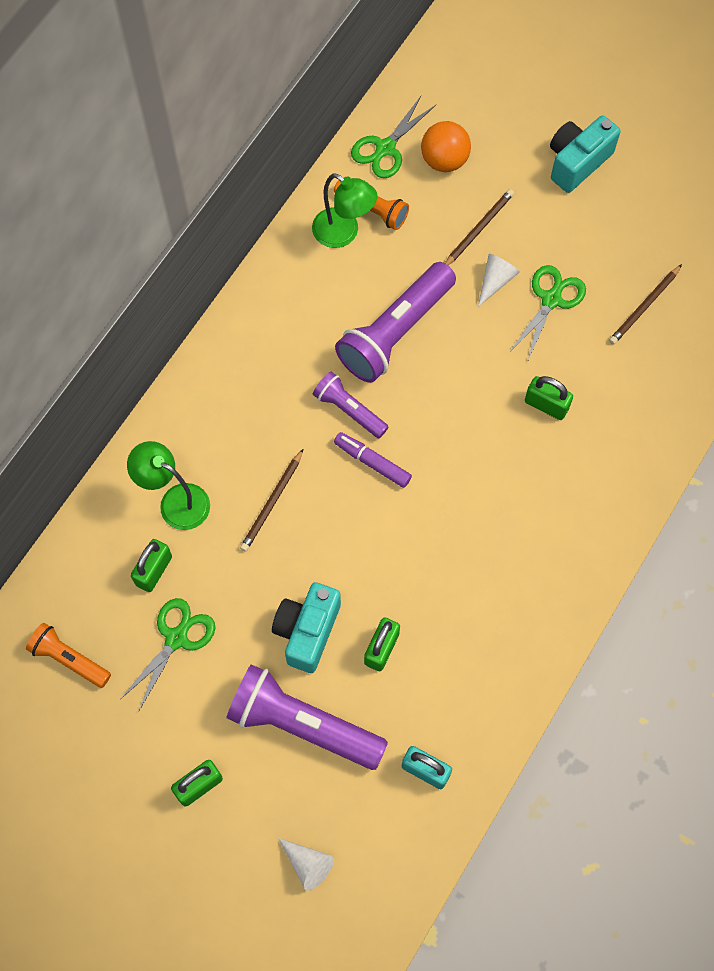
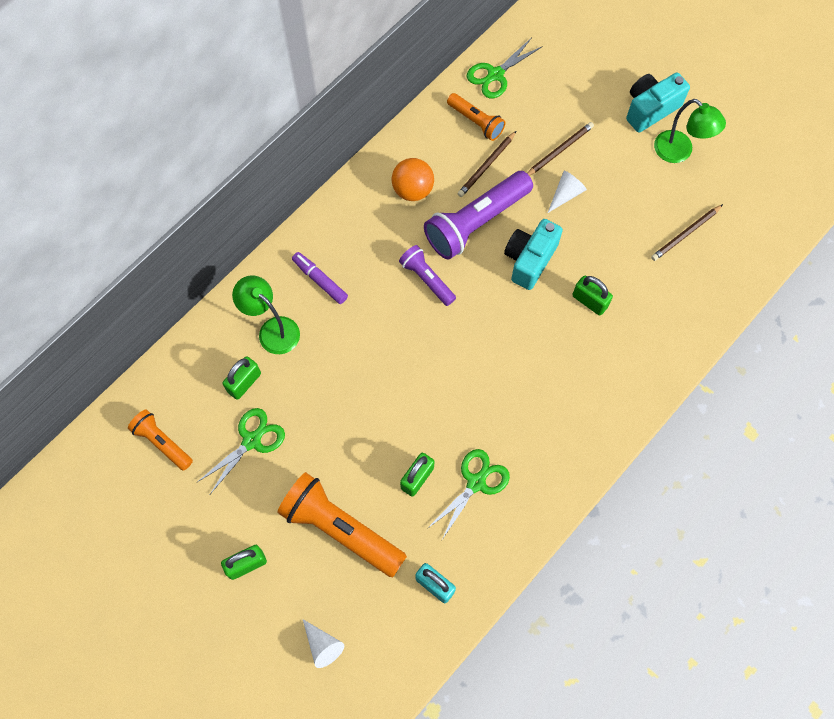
camera: 10 degrees right, 0 degrees up
purple flashlight [226,664,388,770] -> orange flashlight [277,472,407,577]
brown pencil [240,449,303,552] -> brown pencil moved to [457,131,516,197]
turquoise camera [272,582,341,673] -> turquoise camera moved to [504,219,563,290]
green lamp [312,173,378,248] -> green lamp moved to [654,99,726,163]
purple marker [334,432,412,488] -> purple marker moved to [292,252,348,304]
orange ball [421,121,471,172] -> orange ball moved to [392,158,434,201]
green scissors [509,265,586,360] -> green scissors moved to [427,449,510,540]

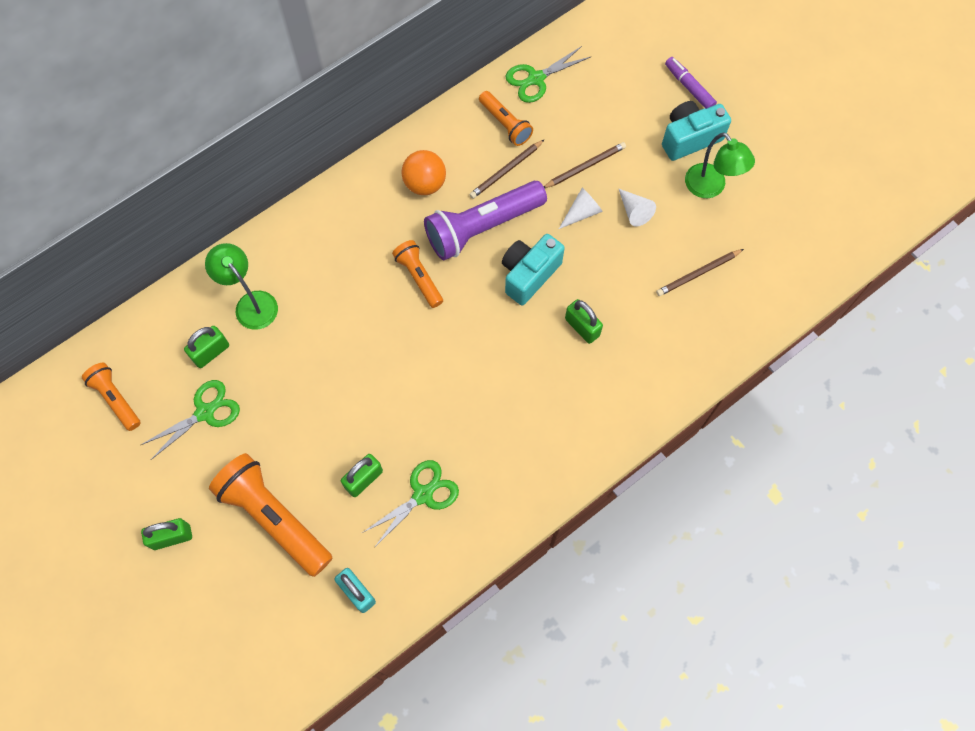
camera: 10 degrees right, 0 degrees up
purple marker [292,252,348,304] -> purple marker moved to [665,57,717,109]
white cone [303,619,344,668] -> white cone moved to [619,189,656,227]
purple flashlight [399,245,456,306] -> orange flashlight [392,240,443,308]

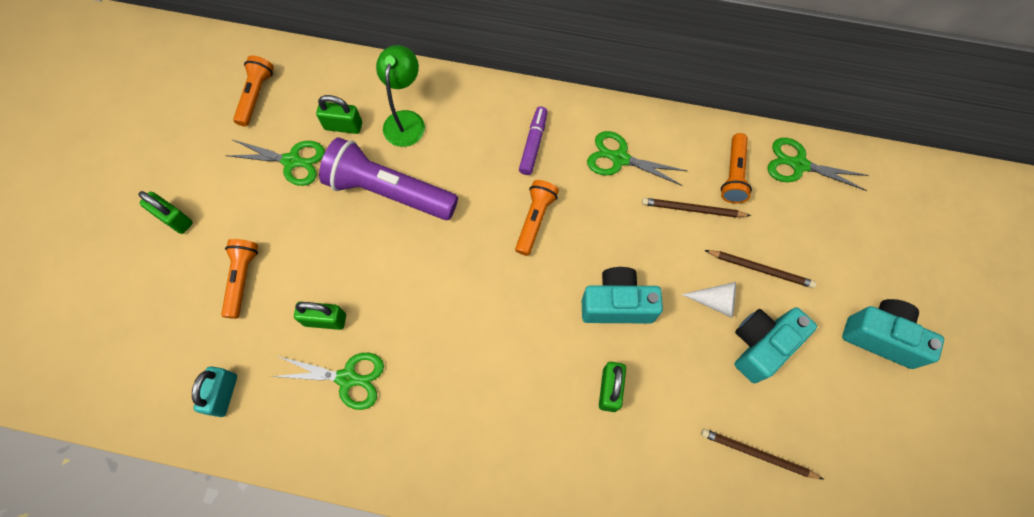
camera: 50 degrees right, 0 degrees up
orange flashlight [209,453,332,577] -> orange flashlight [221,239,258,319], size x0.56
orange ball [401,150,446,195] -> green scissors [587,131,687,186]
purple flashlight [424,181,547,260] -> purple flashlight moved to [319,137,458,220]
white cone [619,189,656,227] -> turquoise camera [735,307,817,383]
purple marker [665,57,717,109] -> purple marker moved to [519,106,548,175]
green lamp [685,132,755,198] -> none

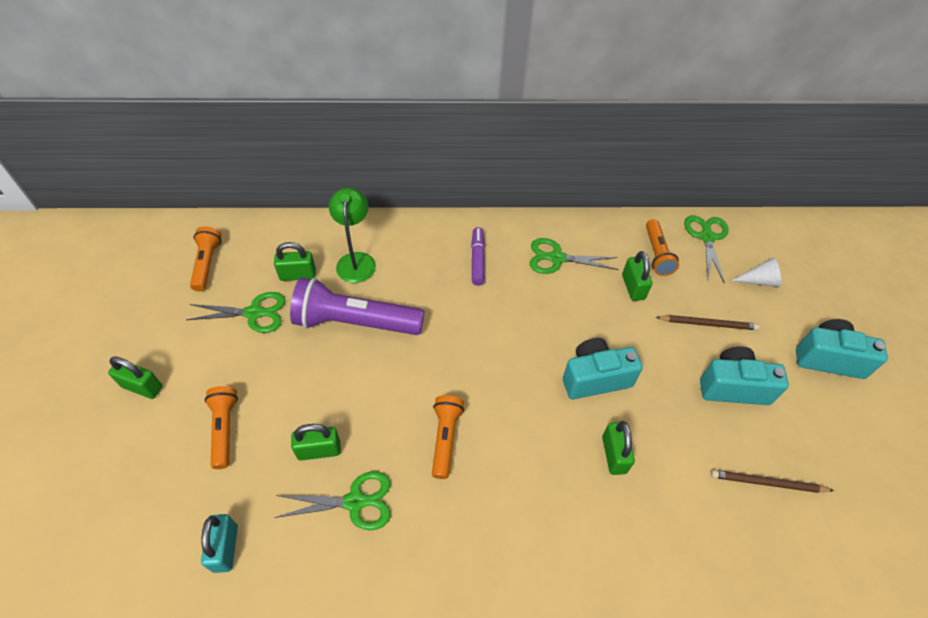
camera: 15 degrees left, 15 degrees down
orange flashlight [515,180,559,256] -> orange flashlight moved to [432,395,464,479]
brown pencil [642,198,751,217] -> green padlock [622,251,652,301]
white cone [682,282,736,318] -> white cone moved to [731,257,781,287]
turquoise camera [735,307,817,383] -> turquoise camera turned 60 degrees clockwise [700,346,789,405]
green scissors [767,138,869,191] -> green scissors turned 90 degrees clockwise [684,215,728,284]

